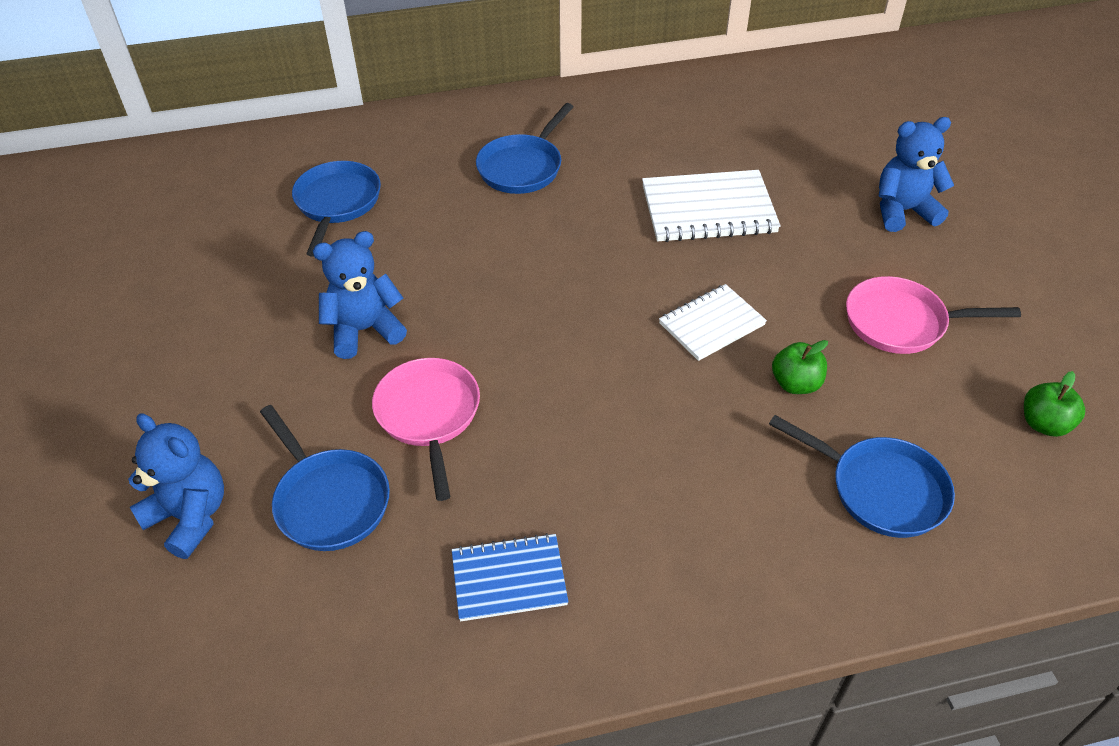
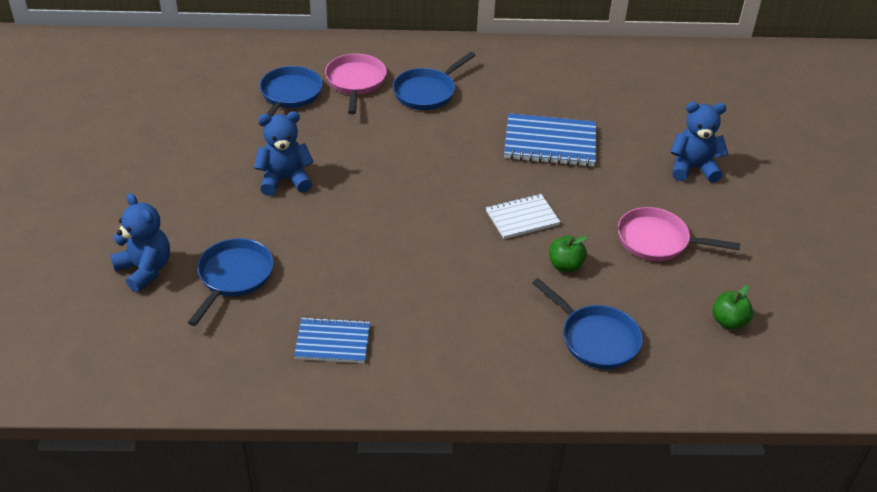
camera: 10 degrees right, 5 degrees down
blue pan [260,405,390,551] -> blue pan turned 135 degrees counterclockwise [188,238,273,326]
pink pan [372,358,480,501] -> pink pan moved to [325,54,387,114]
white notebook [642,170,780,242] -> blue notebook [504,113,596,167]

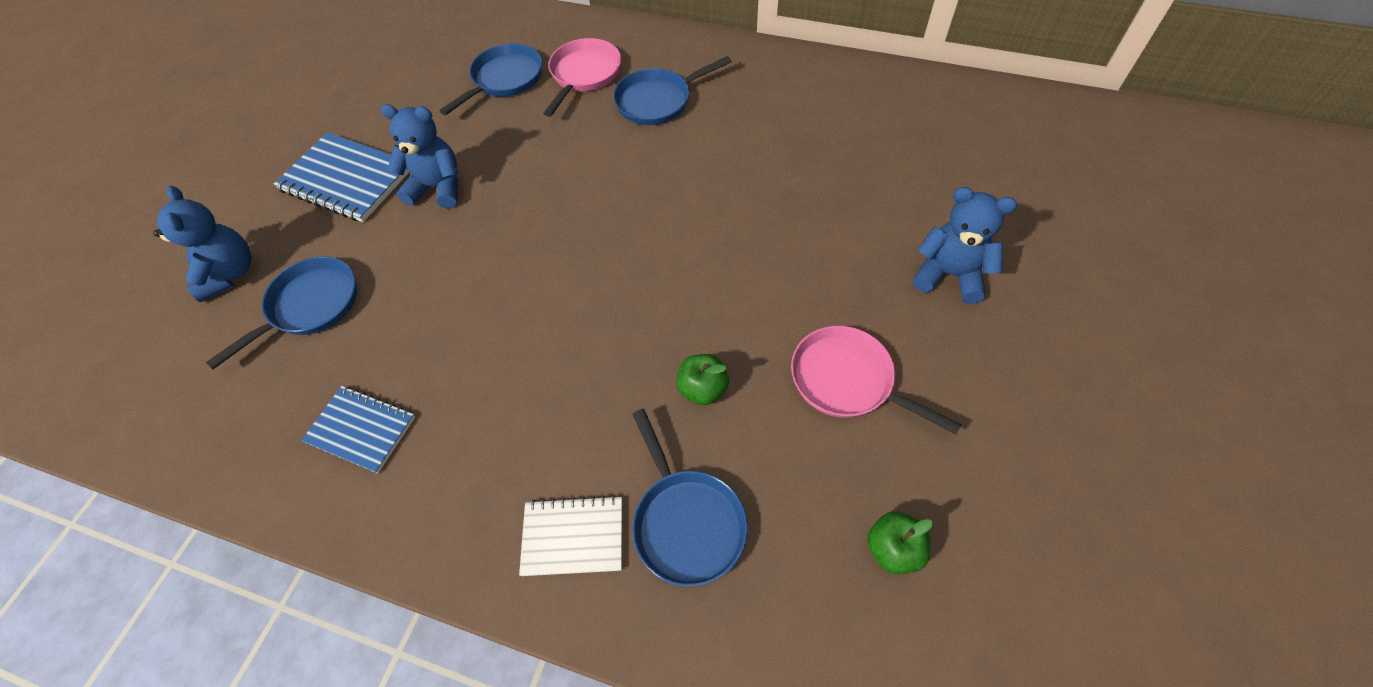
camera: 25 degrees right, 15 degrees up
white notebook [486,194,560,239] -> white notebook moved to [519,495,622,576]
blue notebook [504,113,596,167] -> blue notebook moved to [274,132,409,222]

